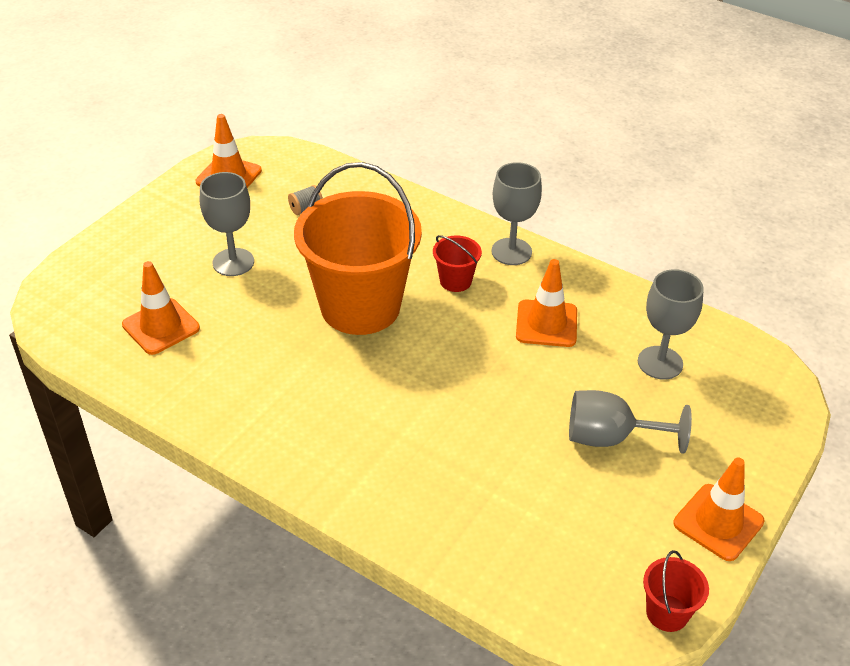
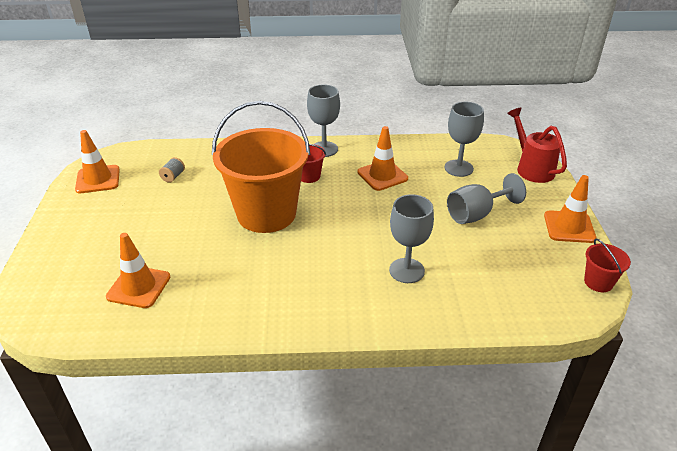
camera: 35 degrees left, 5 degrees down
grey goblet [200,172,254,276] -> grey goblet moved to [389,194,434,283]
none -> red watering can [507,108,567,183]

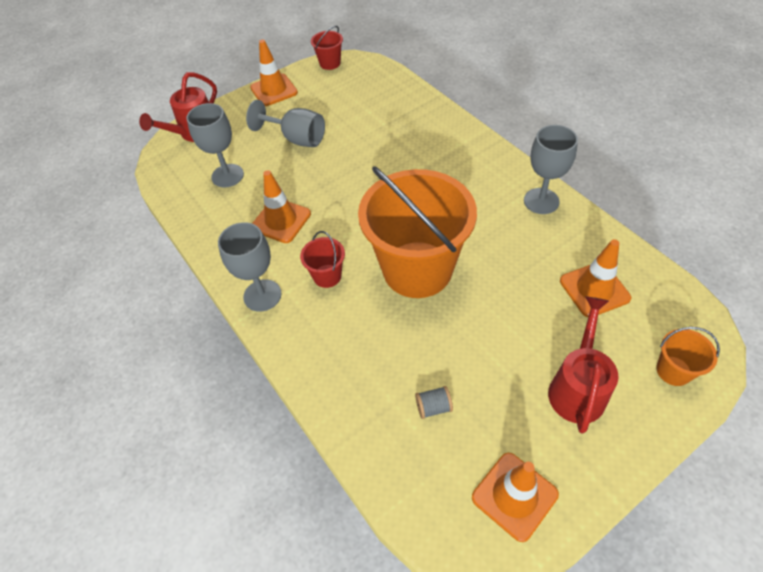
camera: 120 degrees left, 15 degrees up
grey goblet [389,194,434,283] -> grey goblet moved to [524,125,578,214]
none -> red watering can [548,296,619,434]
none -> orange bucket [656,327,720,386]

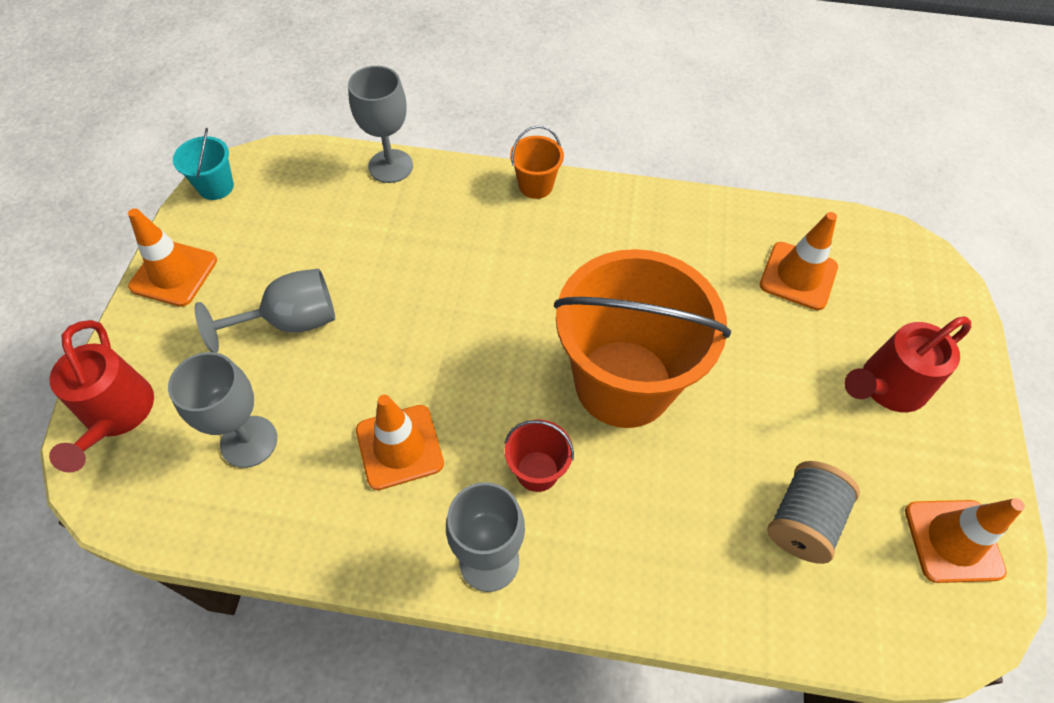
camera: 50 degrees left, 5 degrees up
red bucket [311,26,343,70] -> turquoise bucket [173,128,234,200]
grey spool [415,386,453,419] -> grey spool [767,461,860,564], size x1.84
grey goblet [524,125,578,214] -> grey goblet moved to [348,66,413,183]
red watering can [548,296,619,434] -> red watering can turned 90 degrees counterclockwise [844,316,971,412]
orange bucket [656,327,720,386] -> orange bucket moved to [510,126,564,199]

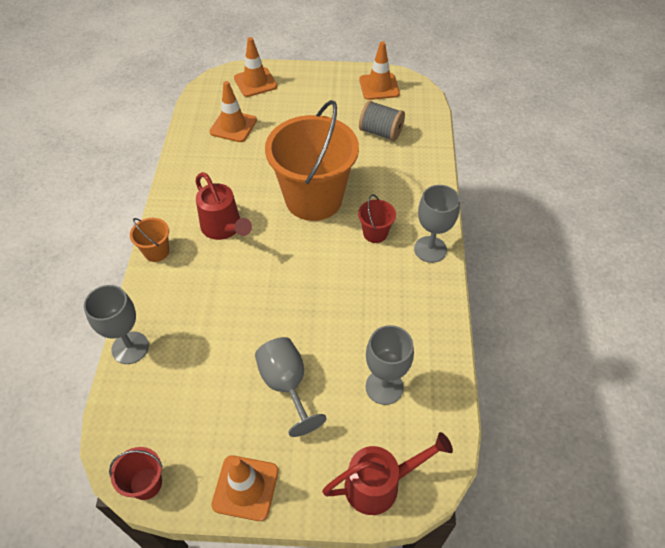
camera: 95 degrees left, 5 degrees down
turquoise bucket [173,128,234,200] -> red bucket [109,447,163,500]
orange traffic cone [356,395,444,490] -> orange traffic cone moved to [234,37,277,97]
red watering can [844,316,971,412] -> red watering can moved to [195,172,252,240]

